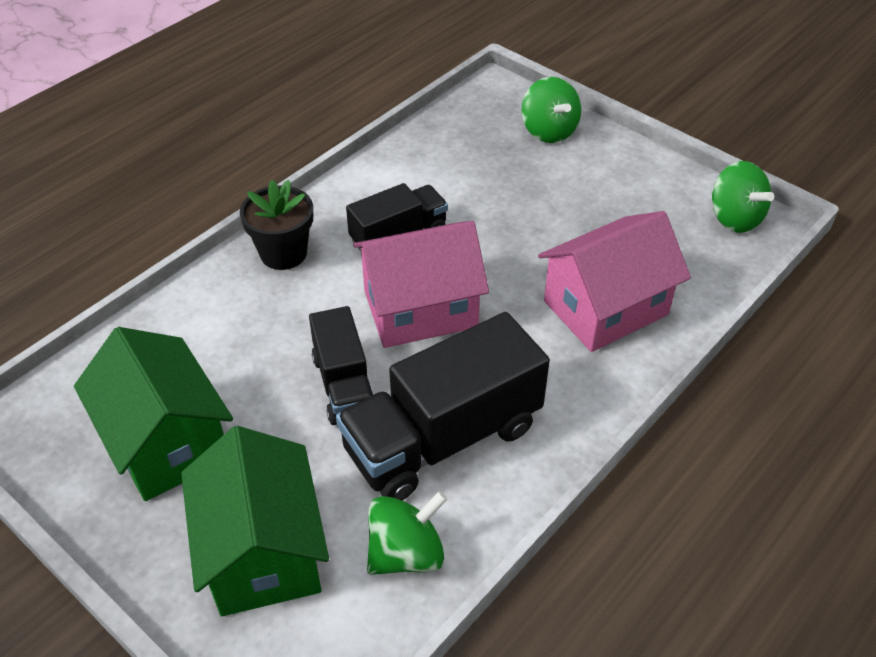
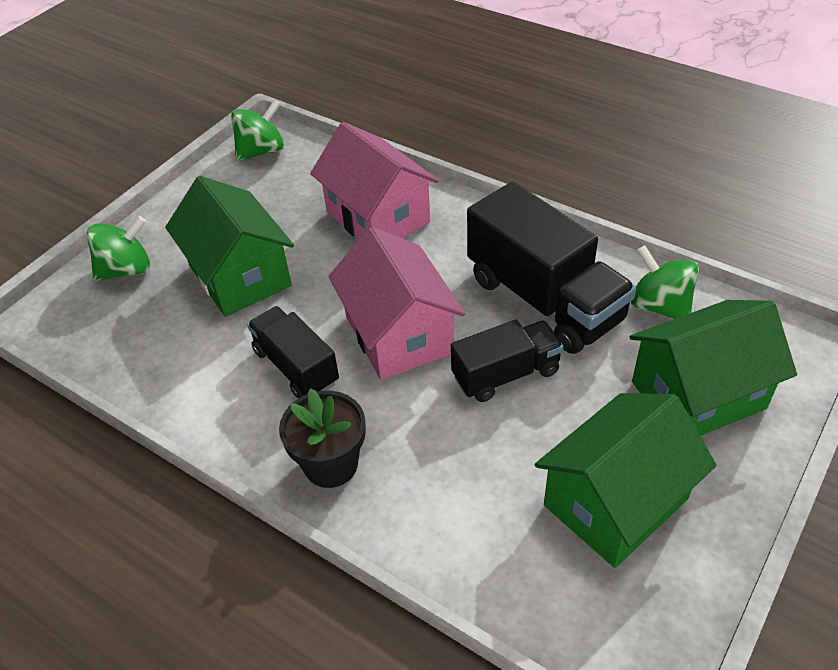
camera: 95 degrees left, 0 degrees up
none -> green house [165,176,294,317]

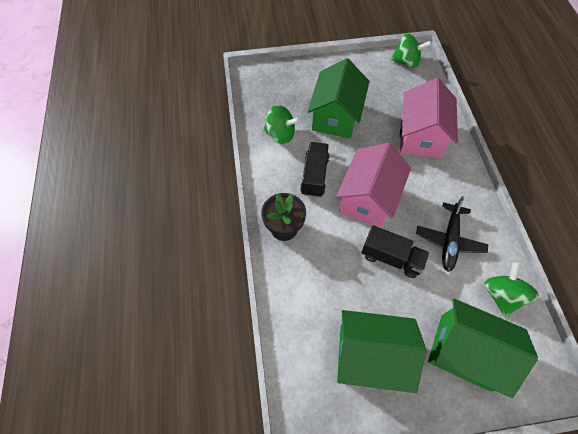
camera: 45 degrees right, 15 degrees up
green spinning top [87,216,150,281] -> green spinning top moved to [263,105,300,144]
black truck [467,182,636,354] -> black plane [416,196,488,272]

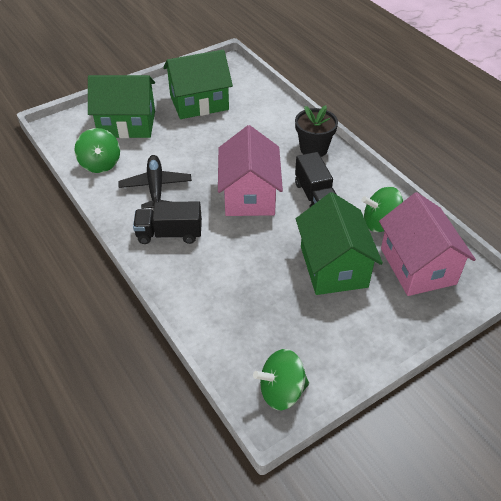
camera: 155 degrees right, 15 degrees down
black truck [361,225,429,278] -> black truck moved to [133,201,202,244]
pink house [400,78,458,158] -> pink house moved to [379,192,476,296]

